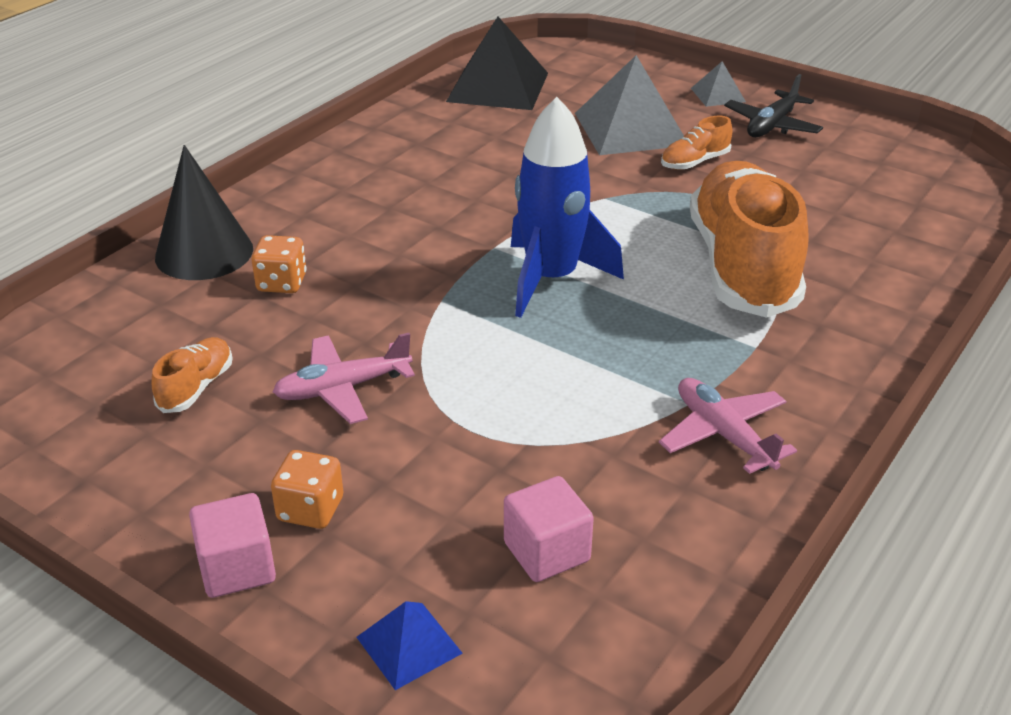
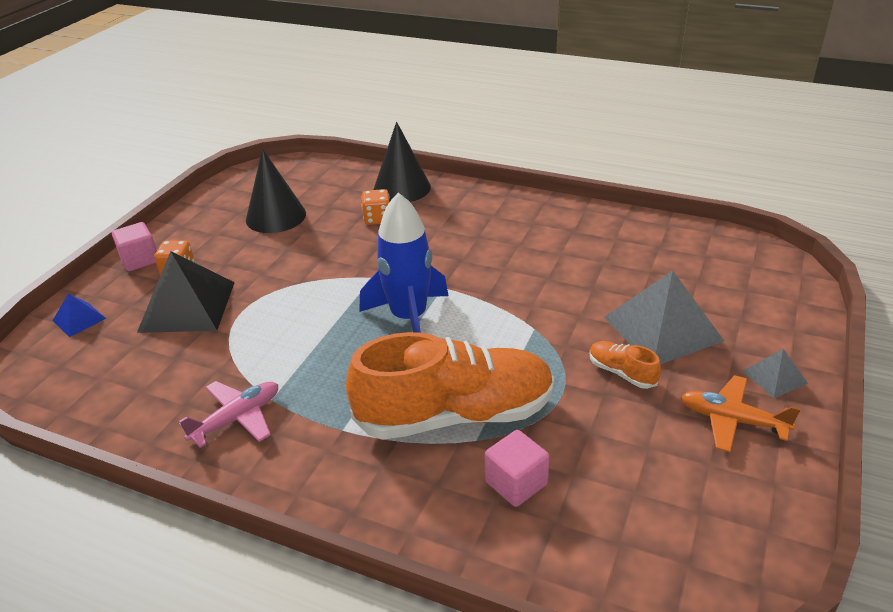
camera: 80 degrees right, 0 degrees up
orange shoe [152,337,233,413] -> black cone [246,149,306,233]
pink plane [273,333,415,424] -> none
black pyramid [446,16,548,110] -> black pyramid moved to [137,251,235,333]
pink cube [504,476,594,582] -> pink cube moved to [485,430,550,507]
black plane [724,74,823,137] -> orange plane [681,375,801,452]

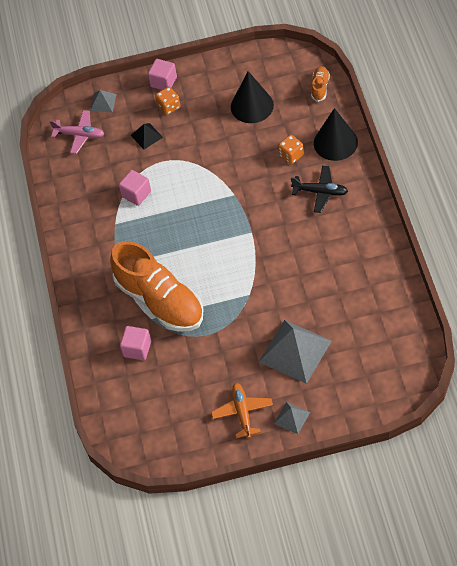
camera: 60 degrees right, 20 degrees up
blue pyramid [52,293,106,337] -> grey pyramid [90,90,117,112]
black pyramid [137,251,235,333] -> black pyramid [131,123,163,149], size x0.49
pink plane [179,381,278,448] -> pink plane moved to [49,110,104,154]
blue rocket [359,193,448,333] -> none
orange shoe [590,341,661,389] -> orange shoe moved to [311,66,330,102]
none -> pink cube [119,170,151,206]
none -> black plane [291,166,348,213]

